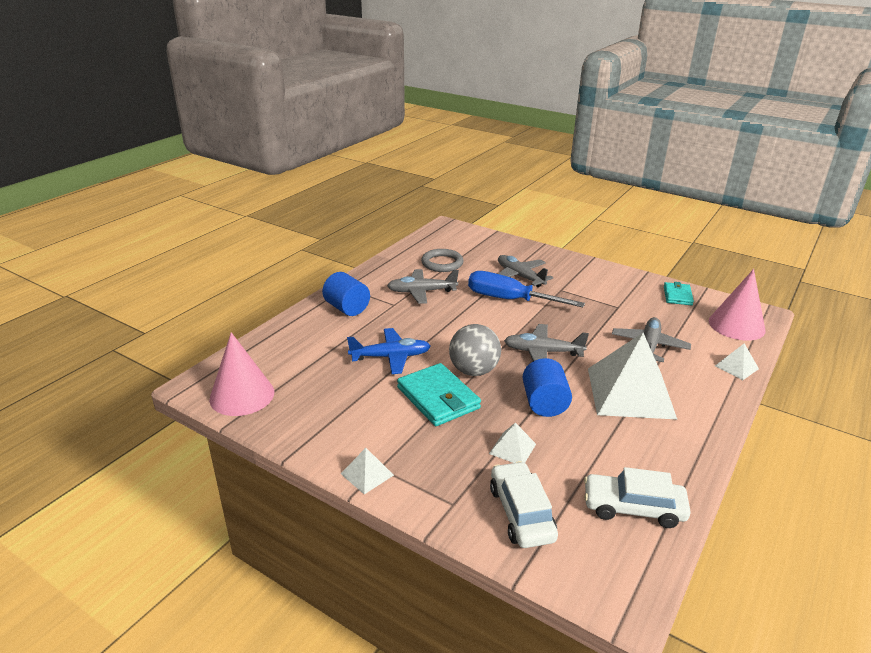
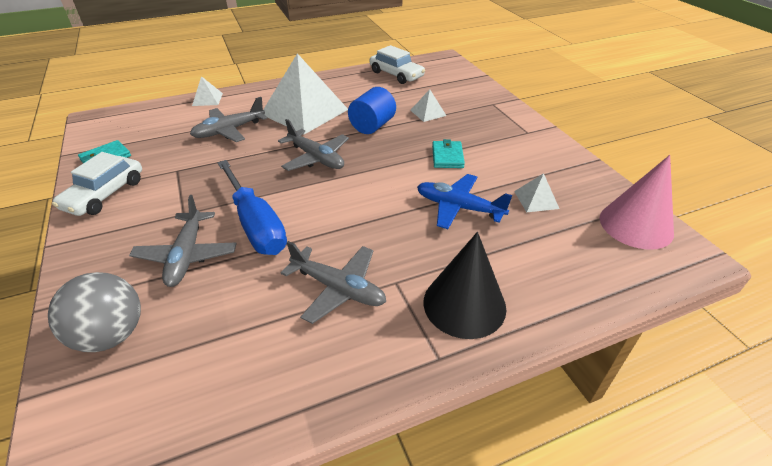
camera: 145 degrees left, 10 degrees up
blue cylinder [322,272,370,316] -> black cone [423,232,506,339]
white pyramid [341,448,394,494] -> white pyramid moved to [514,173,559,212]
turquoise wallet [397,363,481,426] -> turquoise wallet [432,139,465,168], size x0.59
grey ring [421,249,464,272] -> none
grey ball [449,324,501,376] -> grey ball moved to [48,272,141,352]
white car [490,461,558,548] -> white car moved to [52,152,142,216]
pink cone [709,269,766,340] -> none

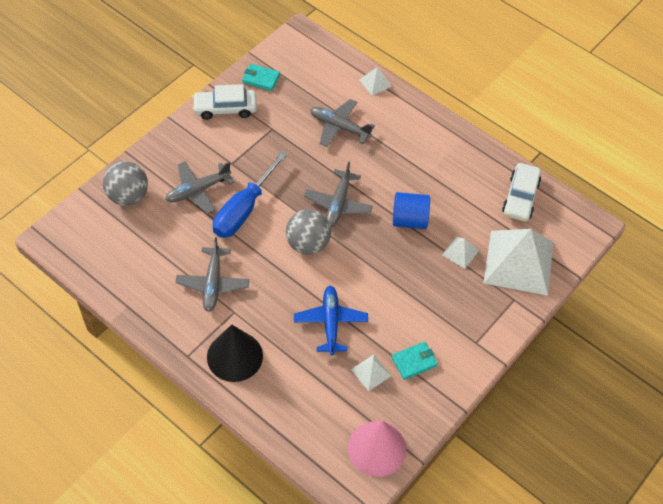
camera: 60 degrees right, 15 degrees up
white pyramid [263,53,348,134] -> white pyramid moved to [484,229,553,296]
turquoise wallet [432,139,465,168] -> turquoise wallet moved to [391,341,438,380]
none -> grey ball [286,209,331,255]

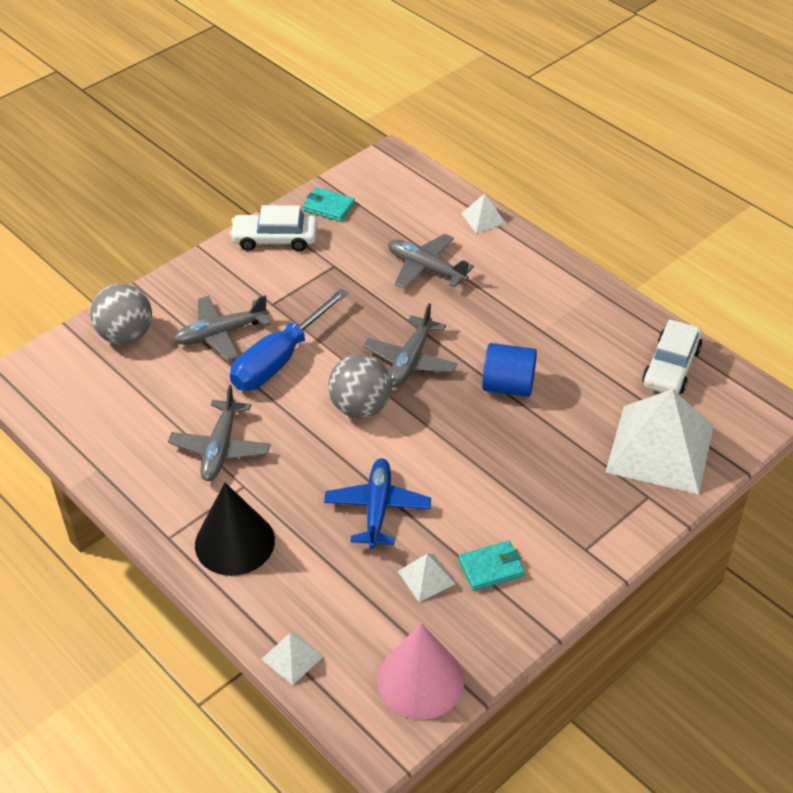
camera: 10 degrees right, 10 degrees down
white pyramid [442,237,479,269] -> white pyramid moved to [261,631,324,685]

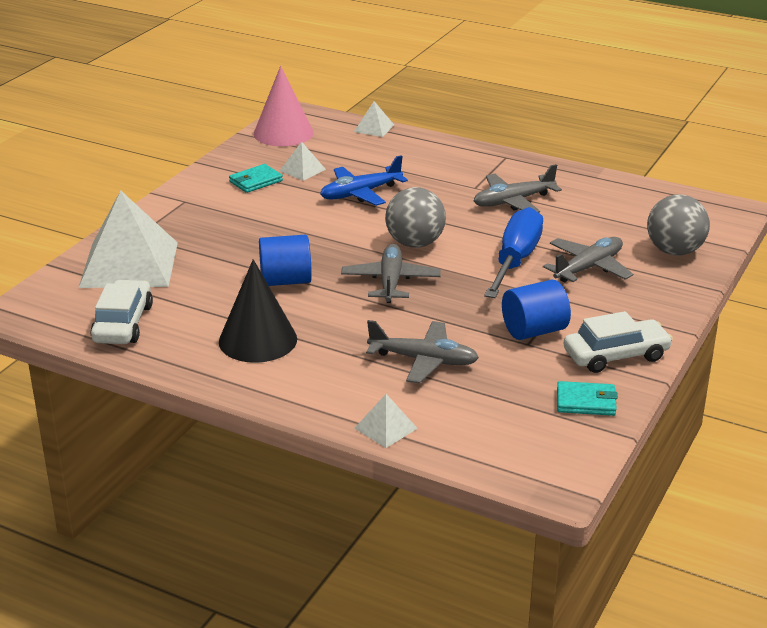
camera: 160 degrees right, 15 degrees down
grey plane [168,385,271,481] -> grey plane turned 105 degrees counterclockwise [474,164,562,213]
black cone [195,483,275,576] -> black cone moved to [219,259,297,363]
blue plane [324,458,431,549] -> blue plane turned 75 degrees clockwise [320,155,408,206]
none -> blue cylinder [502,280,571,340]

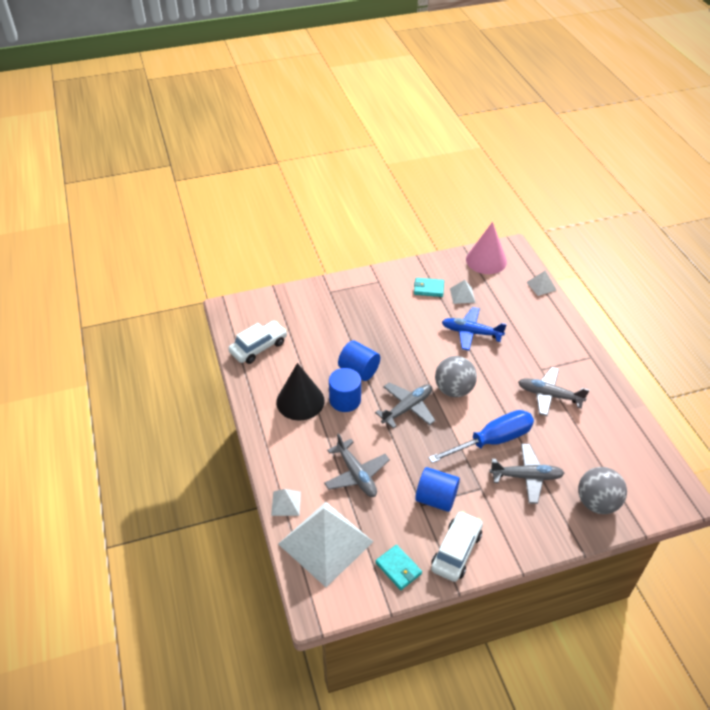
camera: 45 degrees right, 15 degrees up
white pyramid [79,191,178,288] -> white pyramid moved to [278,502,374,587]
white car [564,311,673,373] -> white car turned 90 degrees counterclockwise [431,511,483,582]
none -> blue cylinder [329,368,361,412]

